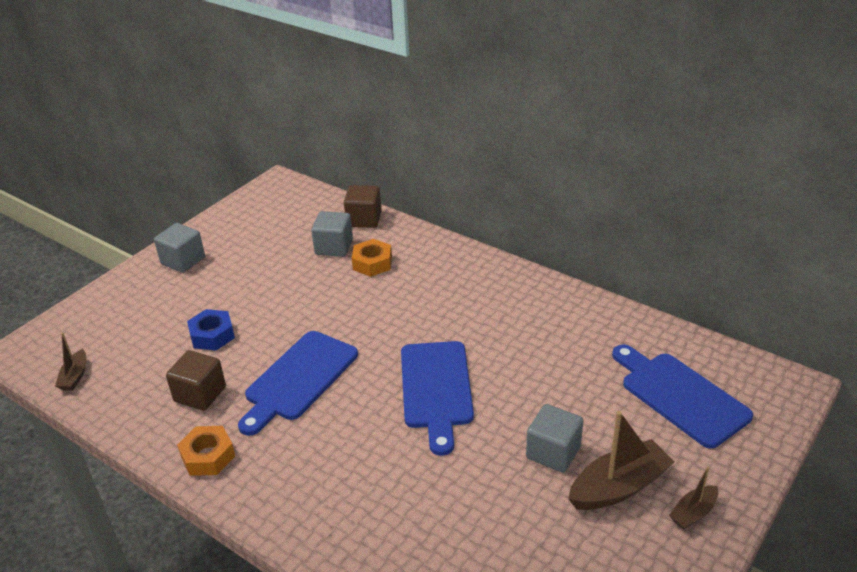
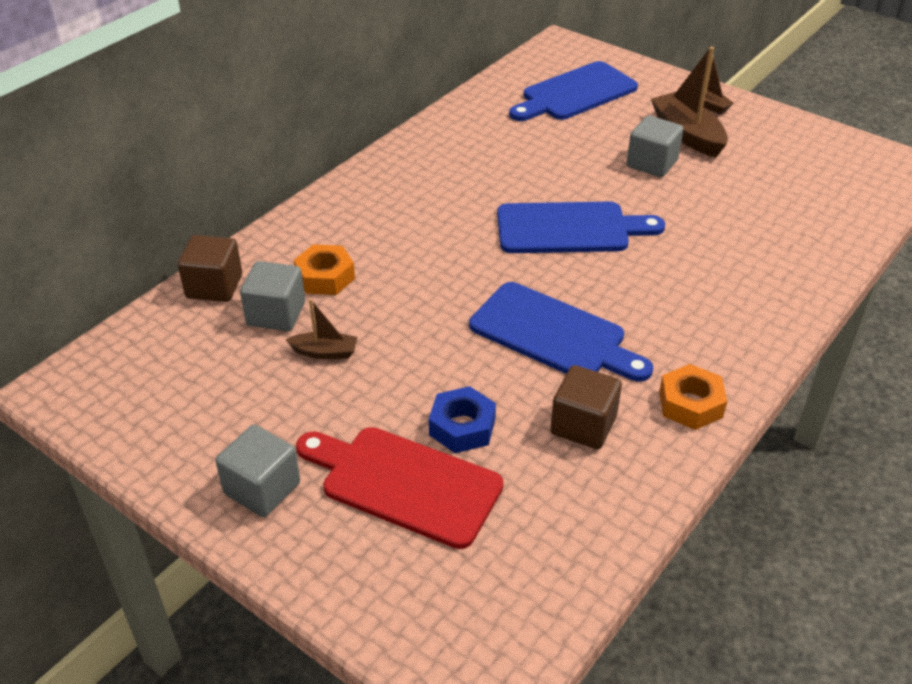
camera: 90 degrees left, 5 degrees up
brown boat [55,333,86,390] -> brown boat moved to [286,299,357,359]
none -> red cutting board [296,427,504,549]

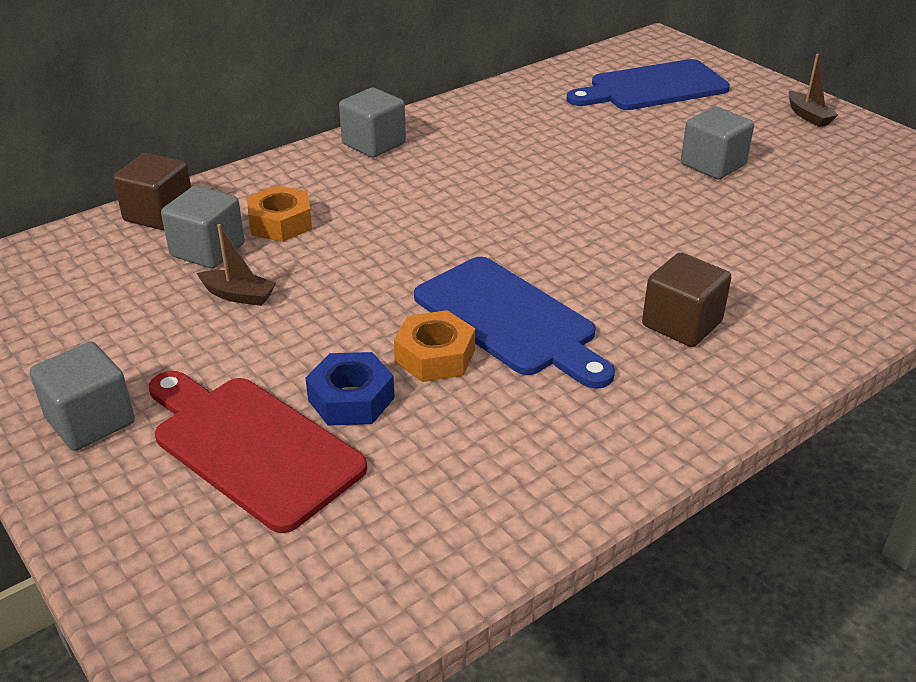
camera: 15 degrees right, 5 degrees down
blue cutting board [497,202,665,253] -> none
brown cube [550,365,622,449] -> brown cube moved to [642,252,732,347]
brown boat [651,47,728,157] -> none
orange nut [659,364,727,430] -> orange nut moved to [394,310,475,382]
none -> grey cube [339,88,406,158]

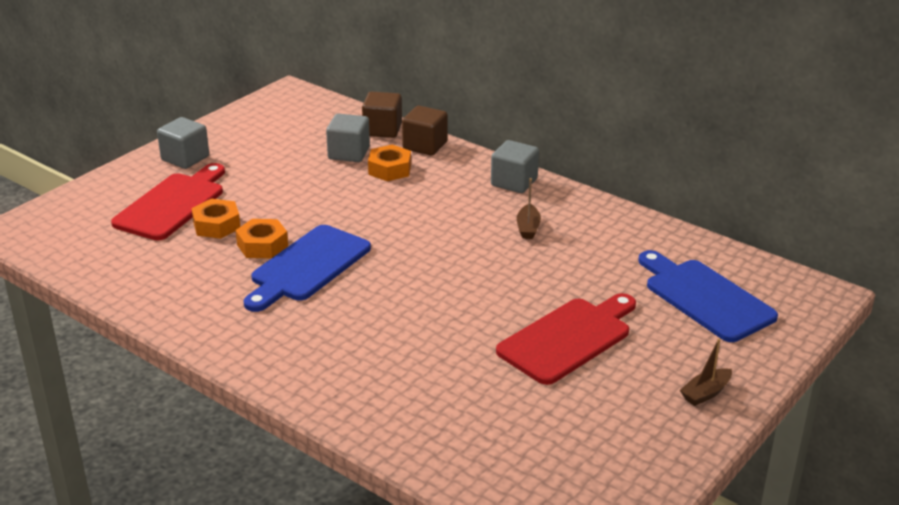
camera: 75 degrees right, 5 degrees down
brown boat [197,224,276,306] -> brown boat moved to [517,178,541,239]
blue nut [305,352,395,426] -> orange nut [192,199,241,239]
brown cube [642,252,732,347] -> brown cube moved to [402,106,448,155]
grey cube [681,107,754,180] -> red cutting board [496,293,636,385]

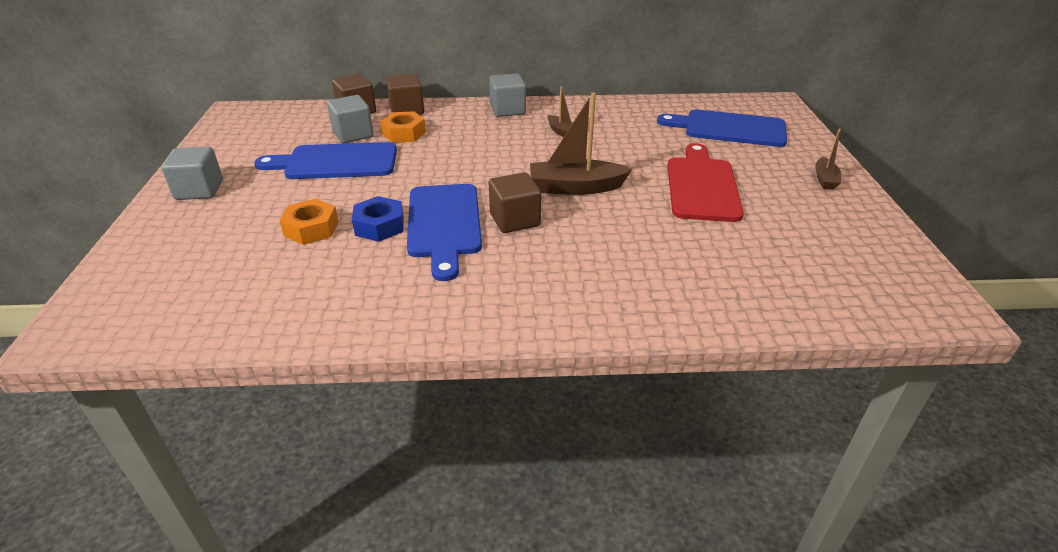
camera: 40 degrees left, 5 degrees up
red cutting board [111,163,225,241] -> none
orange nut [236,219,288,258] -> blue nut [352,196,404,242]
none -> blue cutting board [254,142,397,179]
none -> brown cube [489,172,541,233]
none -> brown boat [530,92,632,195]

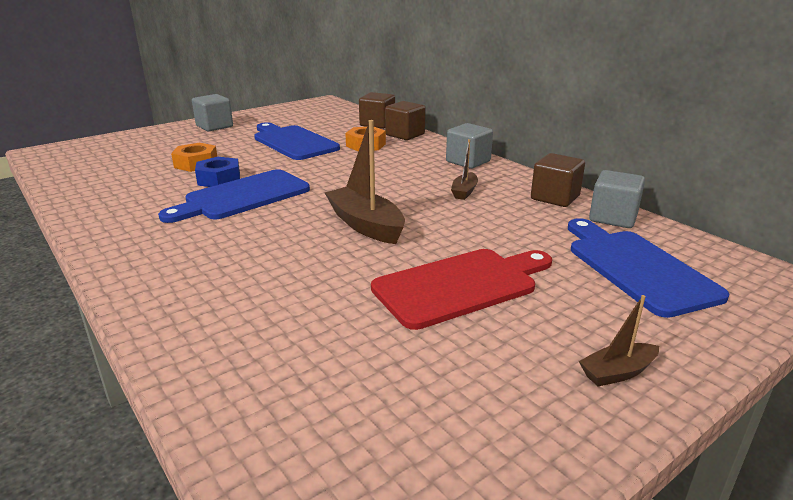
camera: 55 degrees right, 10 degrees down
grey cube [327,95,374,143] -> grey cube moved to [589,170,645,228]
brown cube [489,172,541,233] -> brown cube moved to [531,153,585,207]

